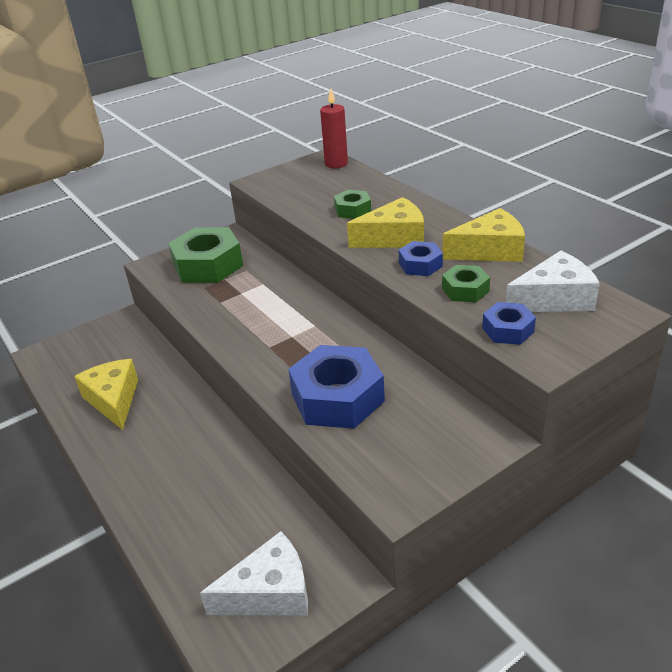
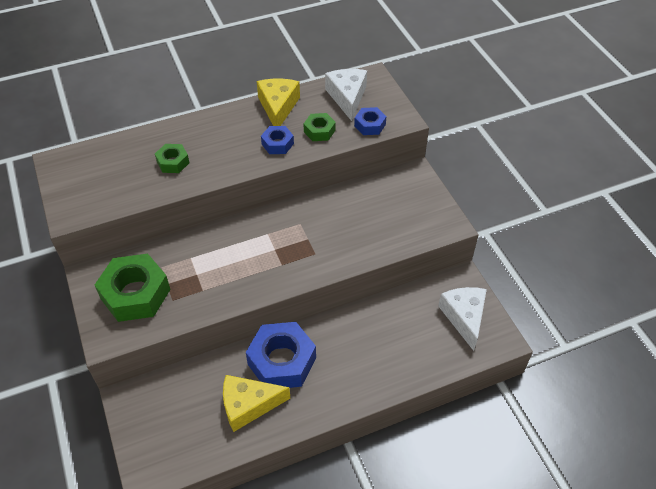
camera: 80 degrees left, 15 degrees up
blue nut [288,345,385,429] -> blue nut moved to [246,322,316,388]
red candle [320,88,348,168] -> none
yellow cheese [347,197,424,248] -> none

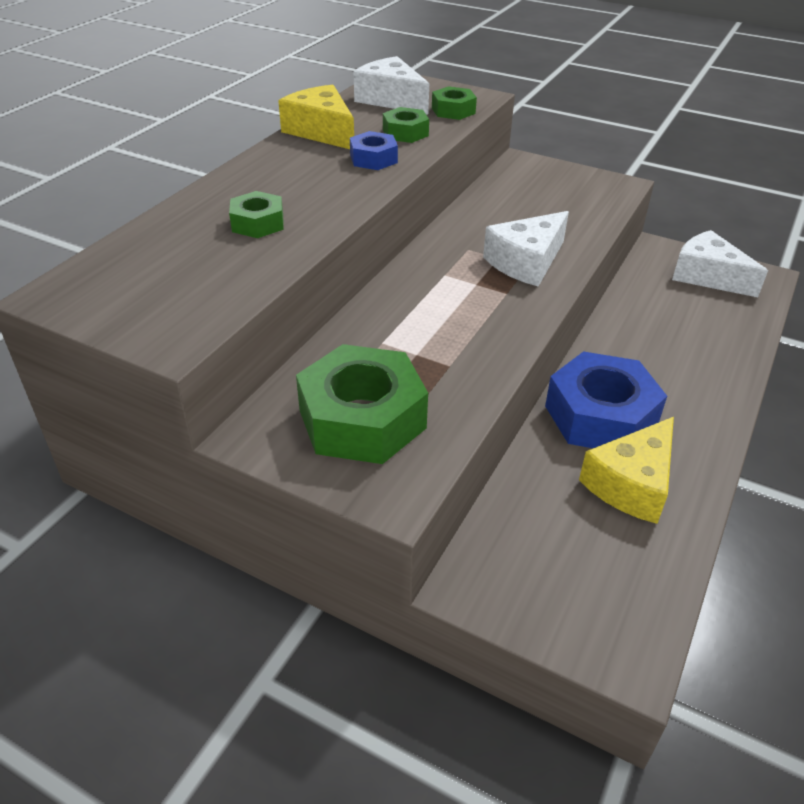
camera: 40 degrees left, 10 degrees down
blue nut [354,107,386,135] -> green nut [432,86,477,120]
none -> white cheese [483,211,569,287]

